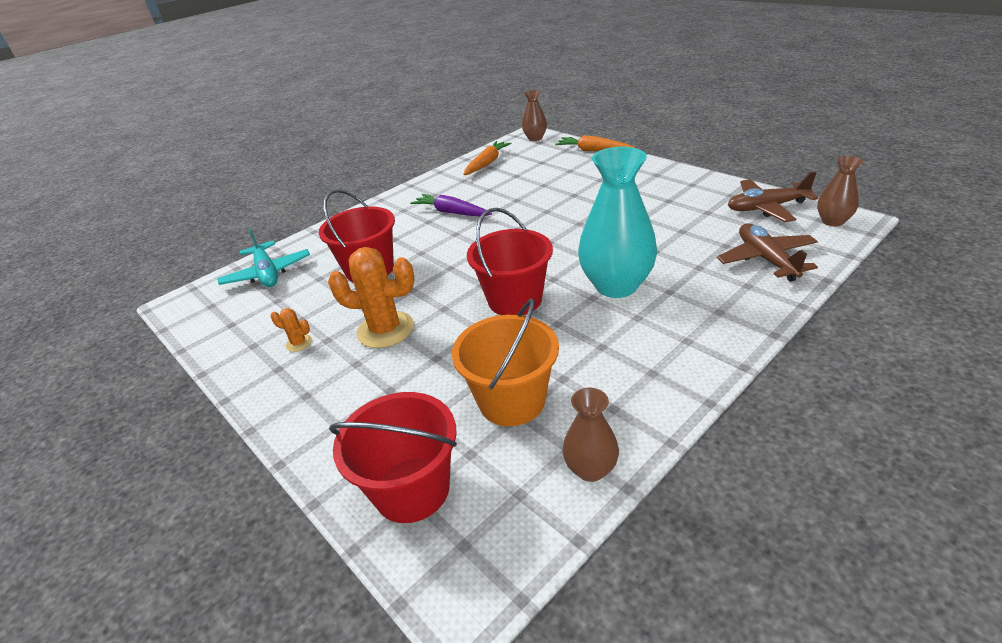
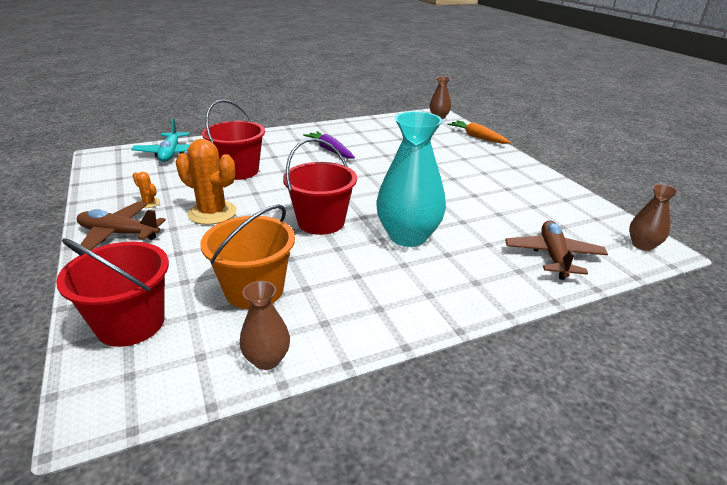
camera: 15 degrees right, 5 degrees down
orange carrot [463,141,512,175] -> none
brown plane [728,171,818,222] -> brown plane moved to [77,202,166,250]

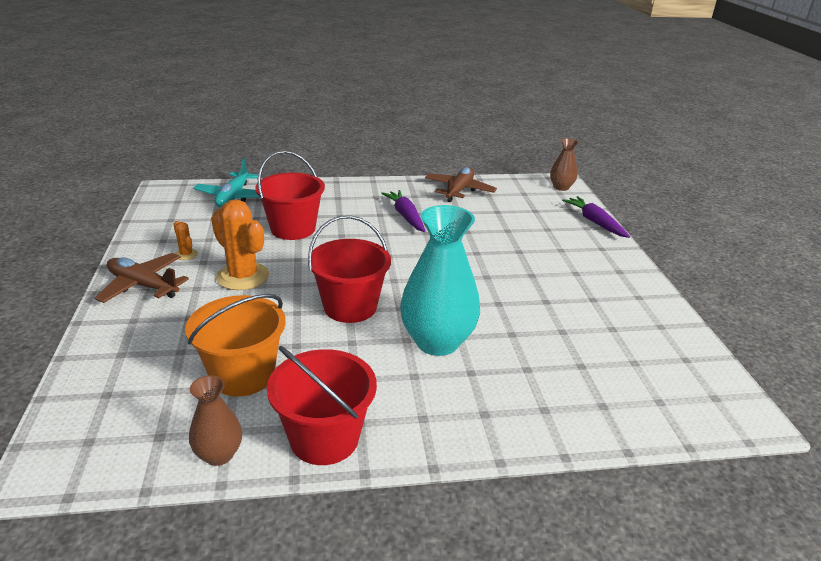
camera: 15 degrees right, 0 degrees up
red bucket [56,238,169,347] -> red bucket moved to [267,346,377,465]
orange carrot [447,120,511,144] -> purple carrot [562,196,630,238]
brown plane [505,221,608,280] -> brown plane moved to [425,167,497,202]
brown vase [629,184,678,251] -> none

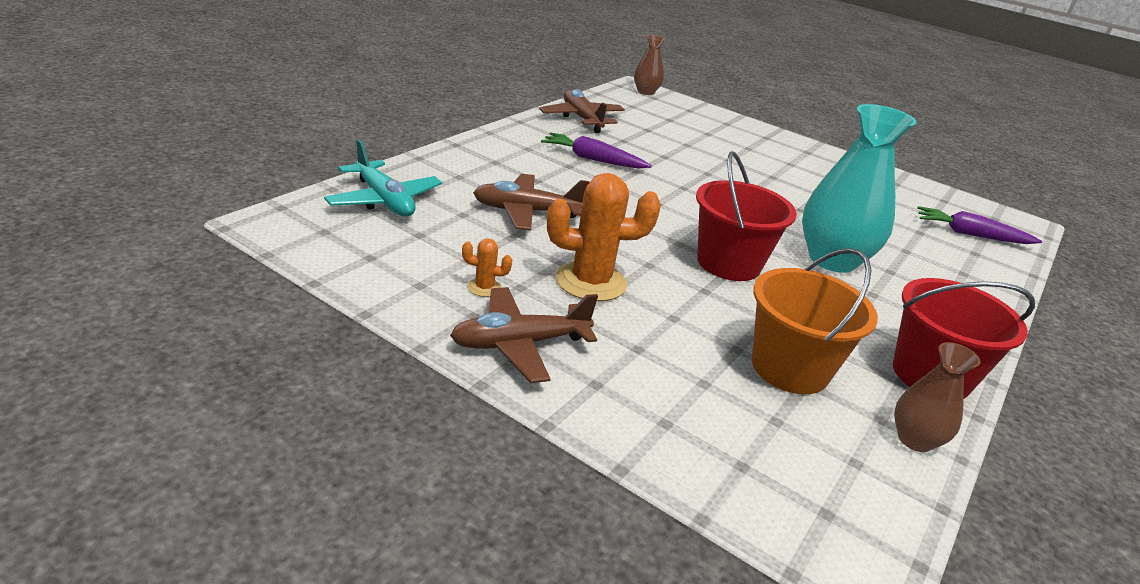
camera: 50 degrees left, 0 degrees up
red bucket [255,150,325,240] -> brown plane [473,174,589,231]
purple carrot [562,196,630,238] -> purple carrot moved to [917,206,1042,244]

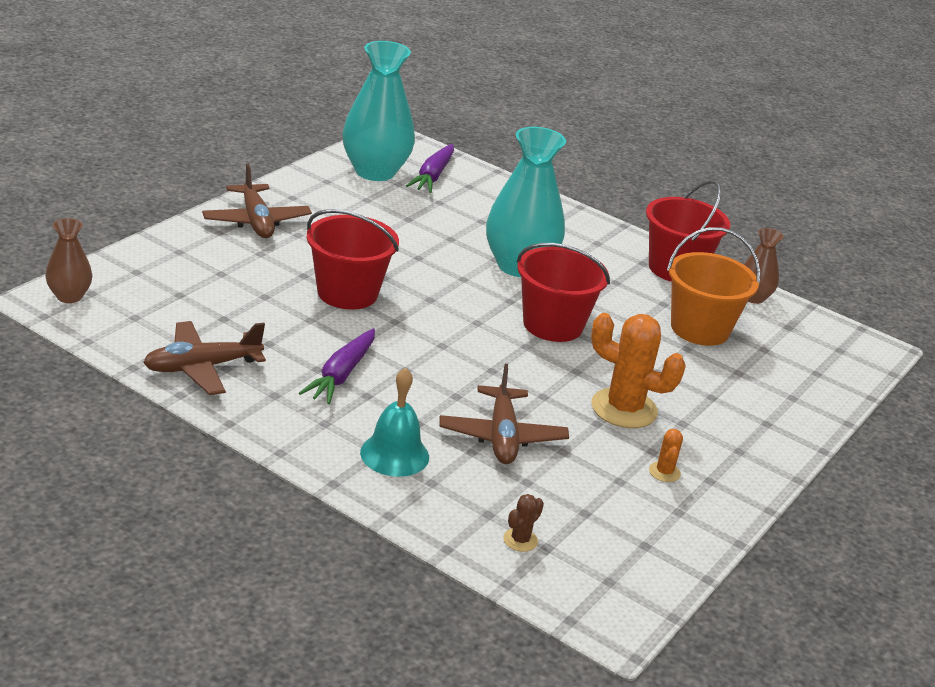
camera: 90 degrees left, 0 degrees up
turquoise plane [324,139,442,217] -> brown cactus [503,494,544,552]
brown plane [450,287,598,383] -> brown plane moved to [202,164,312,238]
orange cactus [547,173,661,301] -> orange cactus turned 60 degrees counterclockwise [591,313,686,428]
none -> red bucket [307,209,399,310]
none -> turquoise vase [342,41,415,181]
none -> turquoise bell [360,368,429,477]

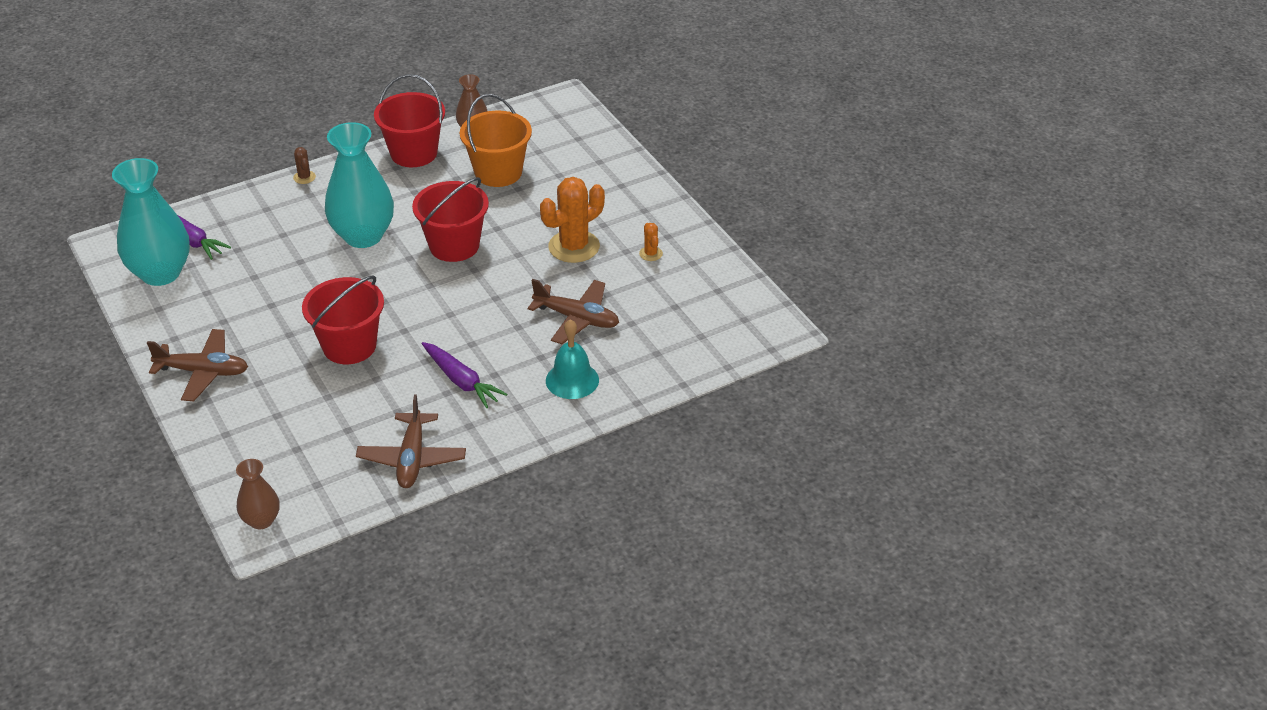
camera: 60 degrees left, 10 degrees up
brown cactus [503,494,544,552] -> brown cactus moved to [293,147,316,184]
orange cactus [649,429,683,482] -> orange cactus turned 45 degrees clockwise [639,223,663,261]

